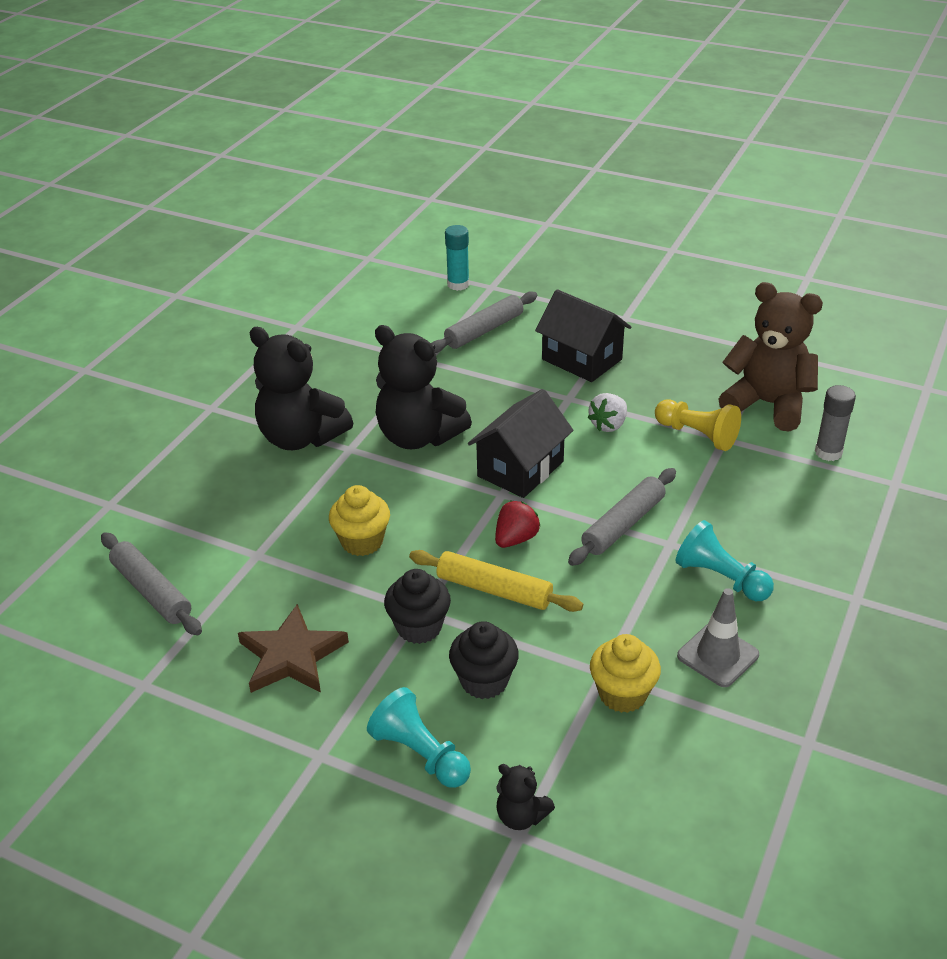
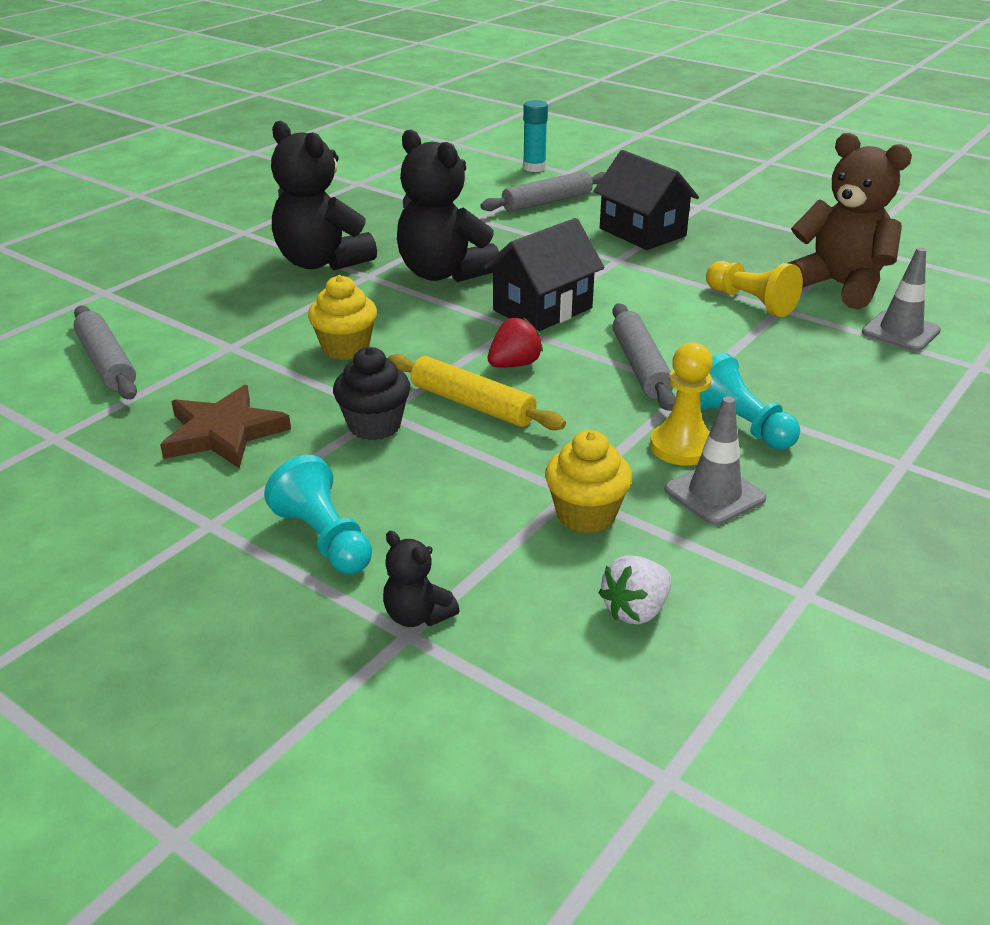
camera: 10 degrees right, 5 degrees down
black cupcake [449,621,519,699] -> none
grey rolling pin [568,468,676,566] -> grey rolling pin turned 60 degrees counterclockwise [612,303,676,411]
white strawberry [587,393,627,432] -> white strawberry moved to [599,555,672,624]
grey glue stick [815,385,856,461] -> grey traffic cone [862,247,941,351]
none -> yellow pawn [650,342,713,466]

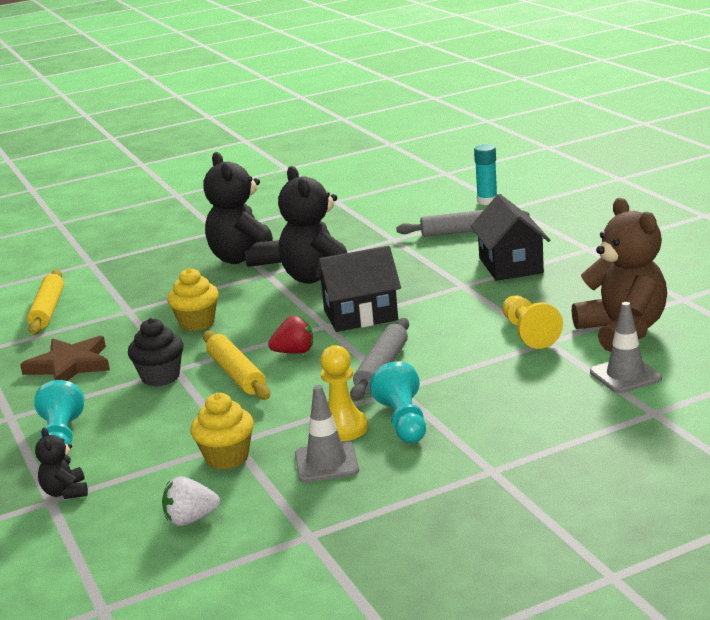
camera: 30 degrees right, 10 degrees down
grey rolling pin [74,306,137,399] -> yellow rolling pin [27,270,64,335]

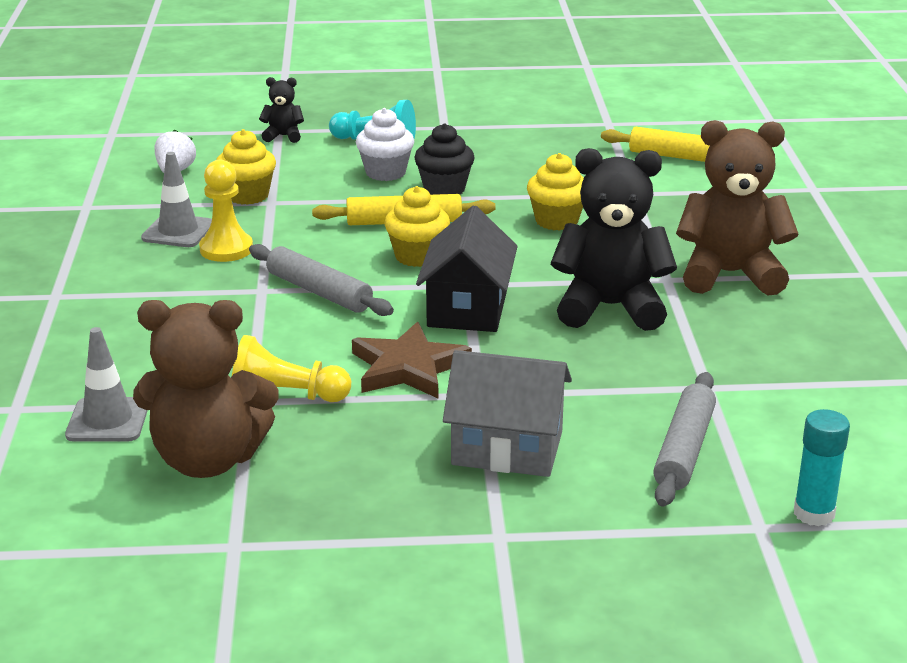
camera: 110 degrees right, 5 degrees up
brown star [20,336,110,381] -> brown star moved to [352,322,472,398]
black teddy bear [203,152,282,267] -> brown teddy bear [676,120,799,295]
red strawberry [268,316,313,354] -> yellow cupcake [385,186,450,267]
turquoise pawn [370,361,426,443] -> none
black house [470,194,550,281] -> grey house [443,350,572,477]
none -> white cupcake [356,108,414,181]

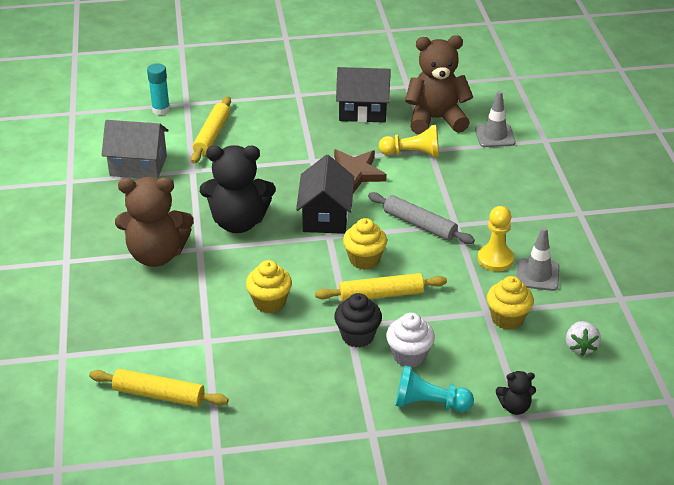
camera: 175 degrees right, 10 degrees up
grey house [443,350,572,477] -> grey house moved to [102,120,169,179]
grey rolling pin [653,372,716,507] -> yellow rolling pin [191,96,231,163]
none -> black house [336,67,391,123]

